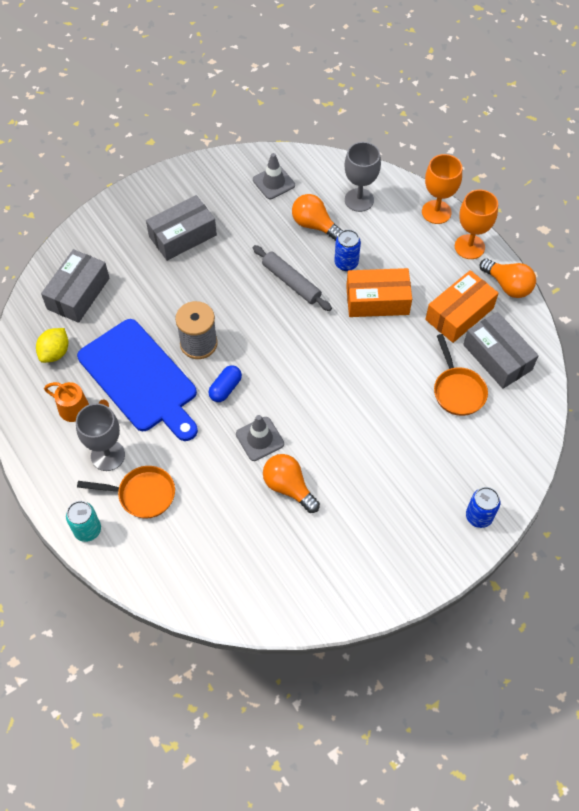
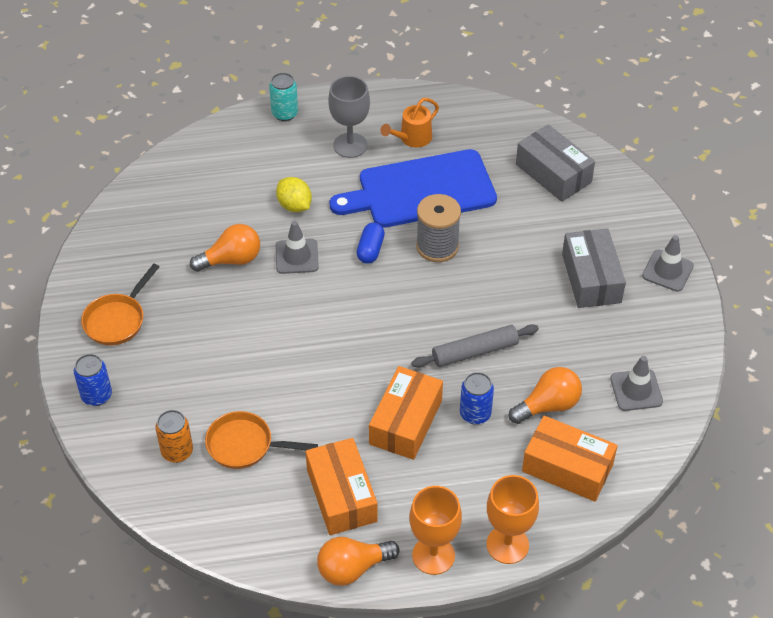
camera: 115 degrees right, 10 degrees down
yellow lemon [36,328,69,363] -> yellow lemon moved to [276,177,312,212]
orange pan [77,466,175,518] -> orange pan moved to [81,264,159,346]
blue capsule [208,365,242,402] -> blue capsule turned 45 degrees clockwise [357,223,385,264]
grey goblet [344,142,381,212] -> orange box [522,416,618,502]
grey box [463,312,539,389] -> none
none -> orange can [155,410,193,463]
none -> grey traffic cone [642,235,694,292]

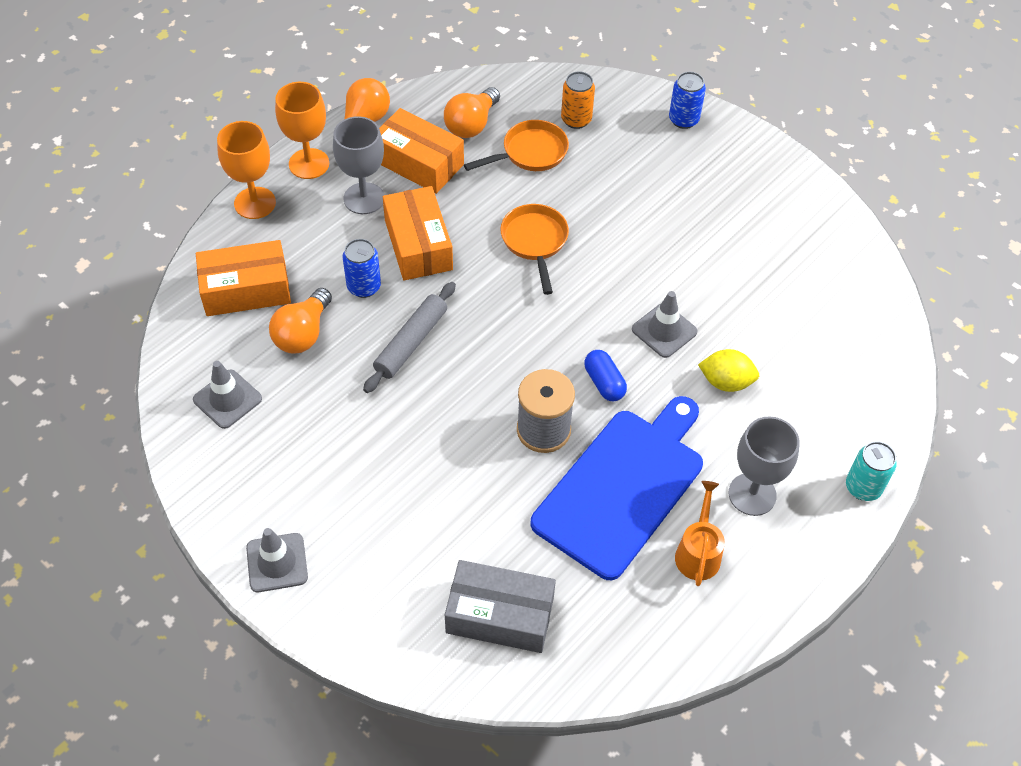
camera: 140 degrees right, 5 degrees up
orange pan [81,264,159,346] -> orange pan moved to [500,204,569,295]
orange light bulb [190,224,260,272] -> orange light bulb moved to [444,87,500,138]
grey box [562,228,626,308] -> none
none -> grey goblet [333,116,384,214]

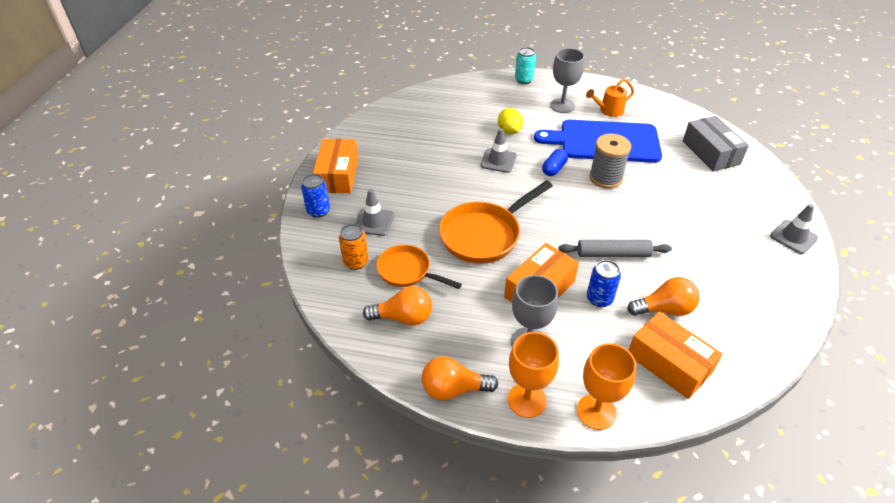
camera: 120 degrees left, 10 degrees down
grey traffic cone [193,361,262,429] -> grey traffic cone moved to [355,189,394,236]
orange box [379,108,464,194] -> orange box moved to [313,139,358,193]
orange pan [500,204,569,295] -> orange pan [439,180,553,264], size x1.58

